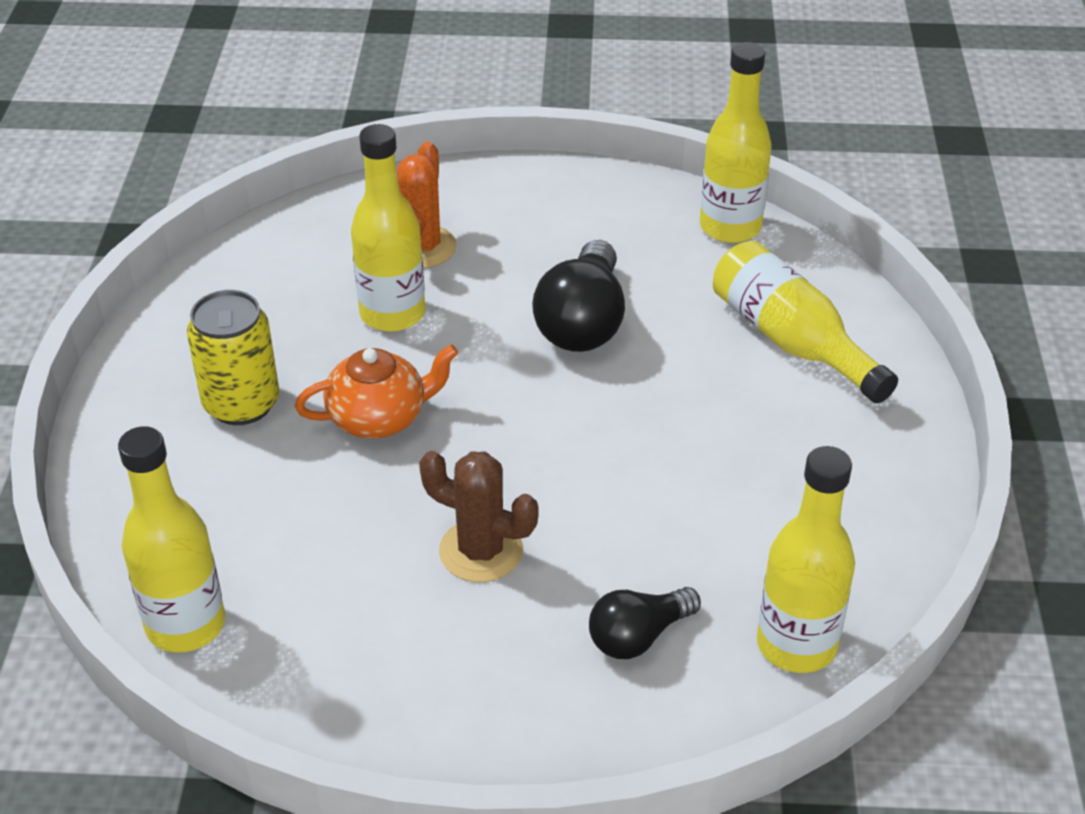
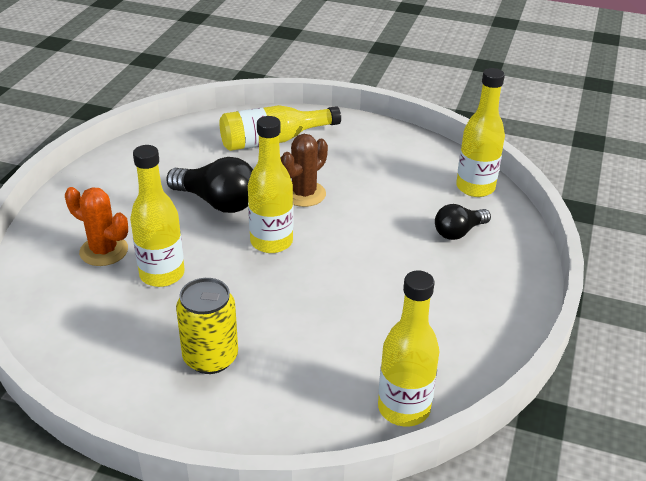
camera: 75 degrees left, 5 degrees down
orange teapot [295,344,458,438] -> none
brown cactus [419,451,539,582] -> brown cactus moved to [280,134,328,207]
black light bulb [589,587,701,659] -> black light bulb turned 75 degrees clockwise [435,204,491,240]
yellow bottle [700,42,772,243] -> yellow bottle moved to [248,116,293,253]

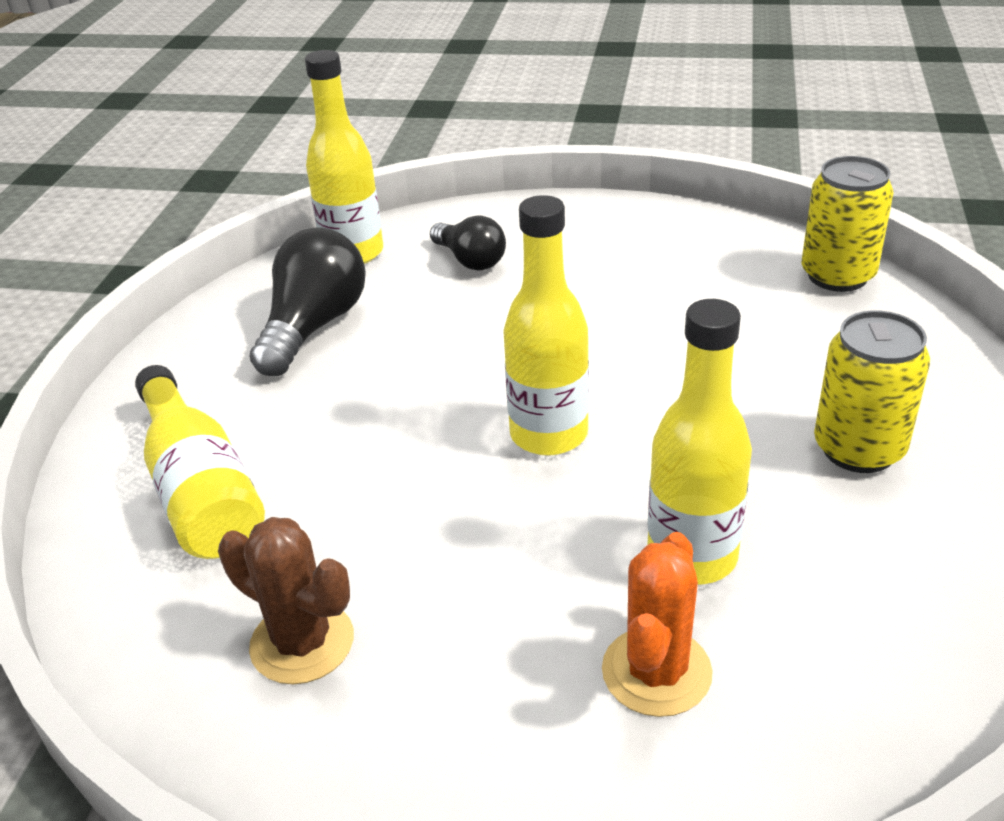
camera: 95 degrees left, 0 degrees up
black light bulb [166,157,253,213] -> black light bulb moved to [250,227,366,376]
brown cactus [280,134,328,207] -> brown cactus moved to [218,517,354,684]
yellow bottle [378,270,440,426] -> yellow can [802,156,894,292]

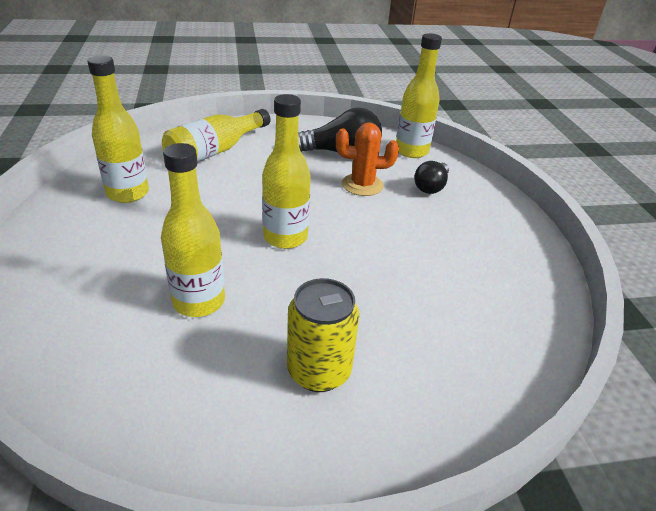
camera: 65 degrees right, 0 degrees up
brown cactus [218,517,354,684] -> yellow bottle [87,56,149,203]
orange cactus [602,532,713,717] -> orange cactus moved to [336,123,399,196]
yellow can [802,156,894,292] -> none

